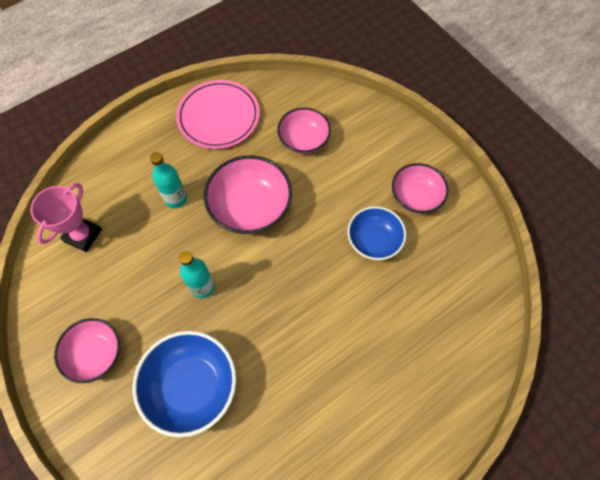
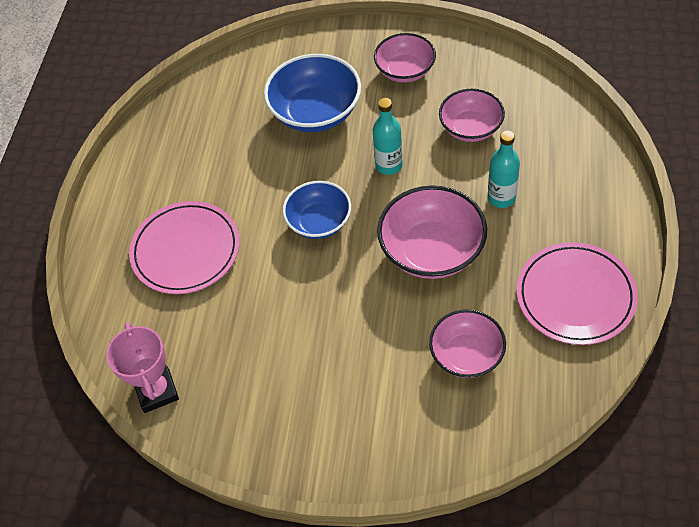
camera: 140 degrees right, 10 degrees down
pink trophy [31,183,102,252] -> pink trophy moved to [106,322,179,413]
blue bowl [347,206,406,260] -> blue bowl moved to [283,181,351,239]
pink bowl [392,163,449,214] -> pink bowl moved to [439,89,505,142]
none -> pink plate [129,201,240,294]

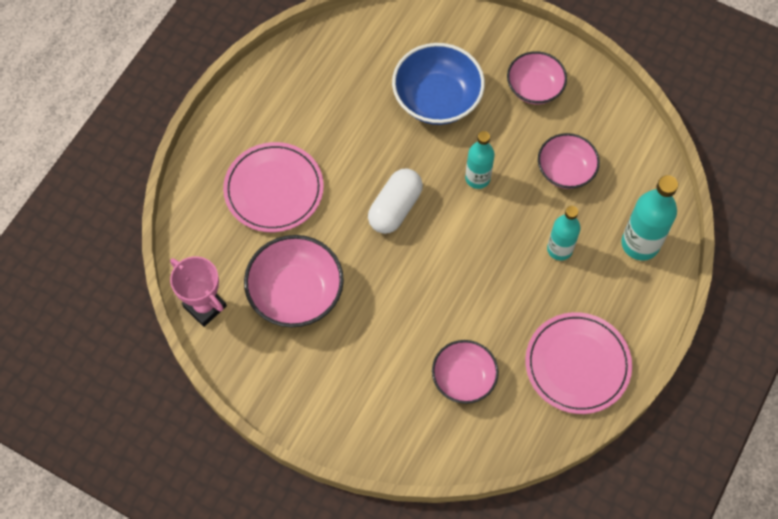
camera: 15 degrees right, 10 degrees up
pink trophy [106,322,179,413] -> pink trophy turned 45 degrees counterclockwise [170,256,227,327]
blue bowl [283,181,351,239] -> white capsule [368,169,423,234]
pink bowl [377,185,487,279] -> pink bowl moved to [244,235,344,327]
none -> turquoise bottle [621,175,678,261]

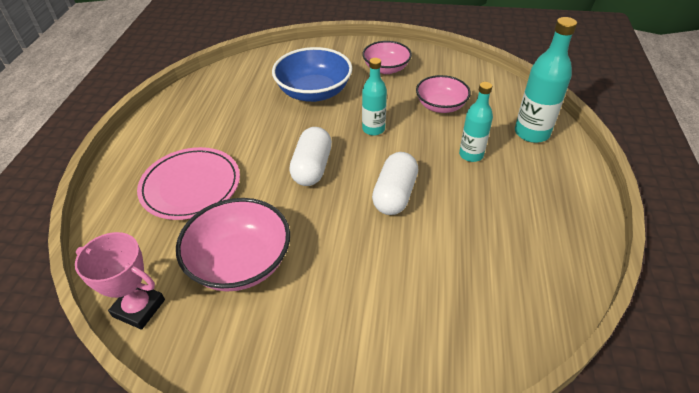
camera: 20 degrees left, 20 degrees down
pink bowl [432,340,499,404] -> none
pink plate [525,312,632,414] -> none
none -> white capsule [372,152,418,215]

